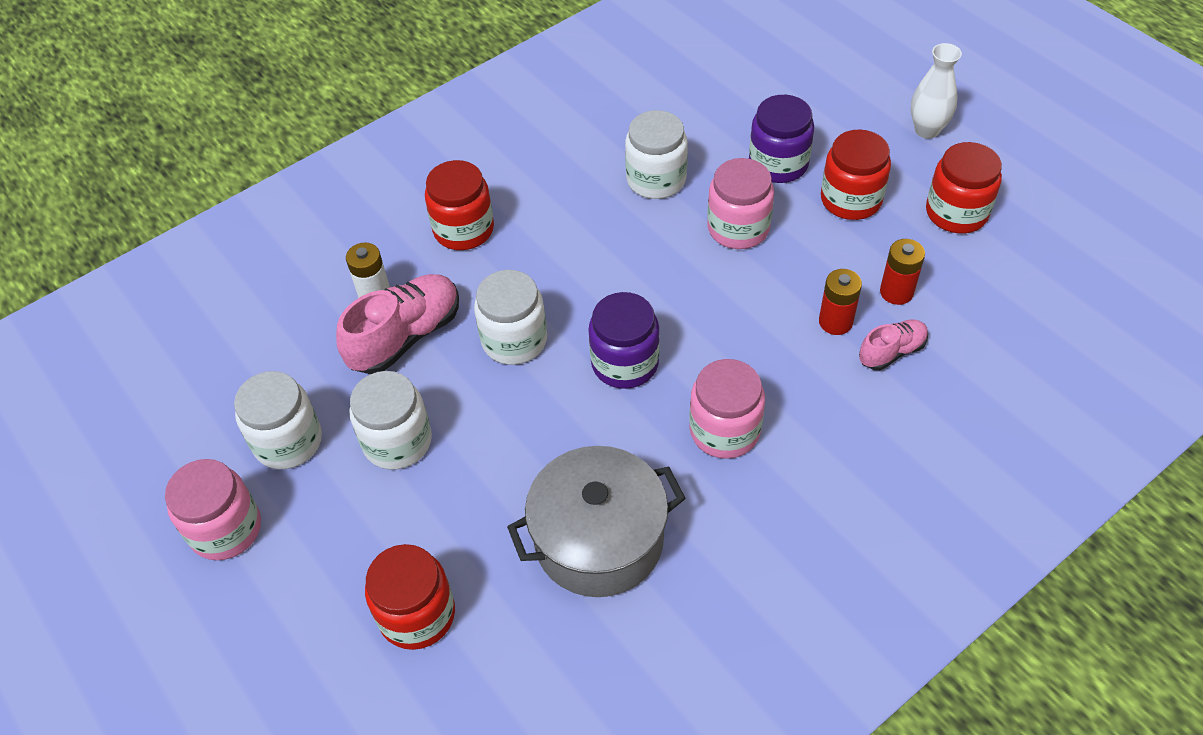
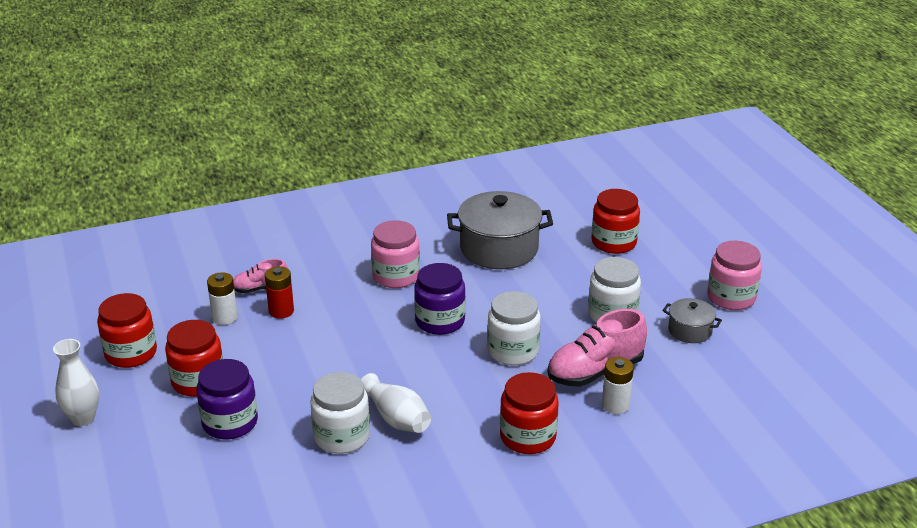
camera: 165 degrees left, 20 degrees down
white jar [234,371,322,469] -> grey pot [662,298,722,343]
pink jar [707,158,774,249] -> none
red battery [880,239,925,305] -> white battery [207,272,238,325]
none -> white vase [361,373,431,433]

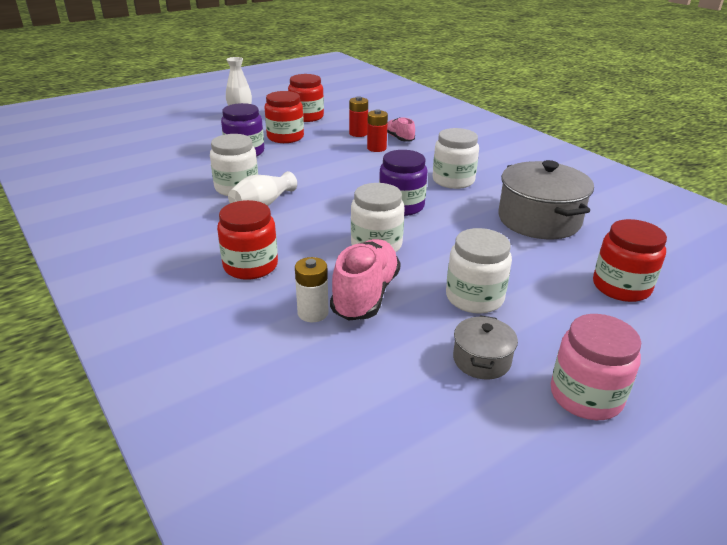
camera: 75 degrees right, 0 degrees up
white battery [207,272,238,325] -> red battery [349,96,368,137]
pink jar [371,220,420,288] -> white jar [433,128,479,189]
pink shoe [548,309,647,387] -> pink shoe turned 60 degrees clockwise [330,239,401,321]

